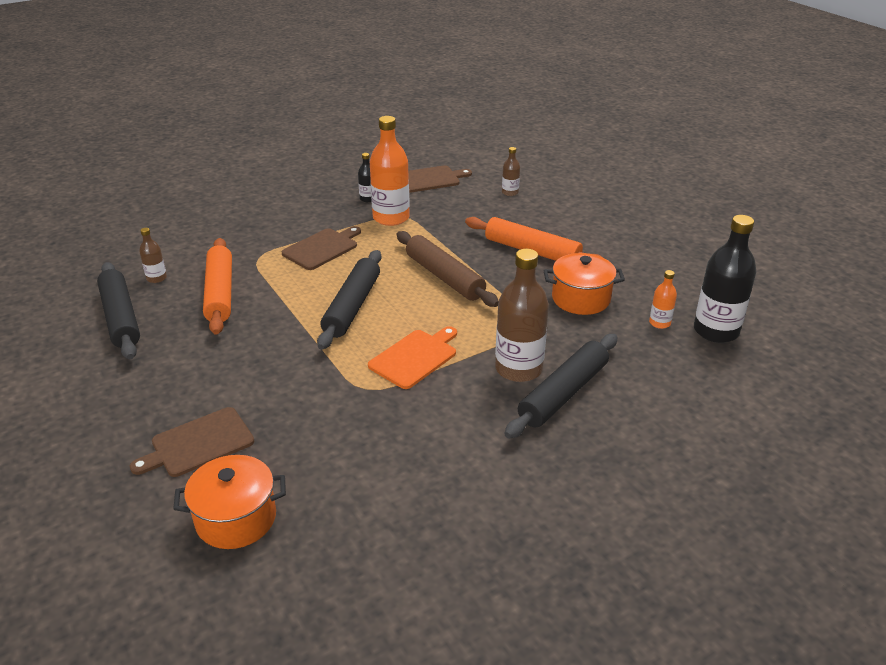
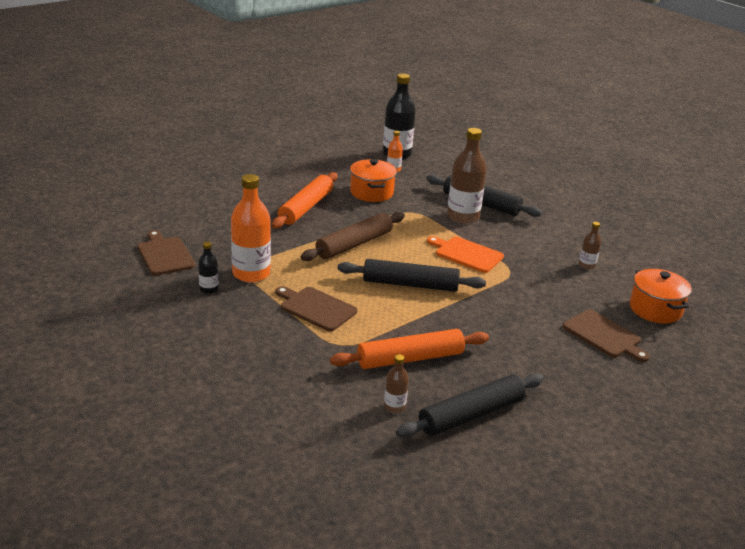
camera: 100 degrees left, 5 degrees down
brown bottle [502,147,520,196] -> brown bottle moved to [579,222,601,270]

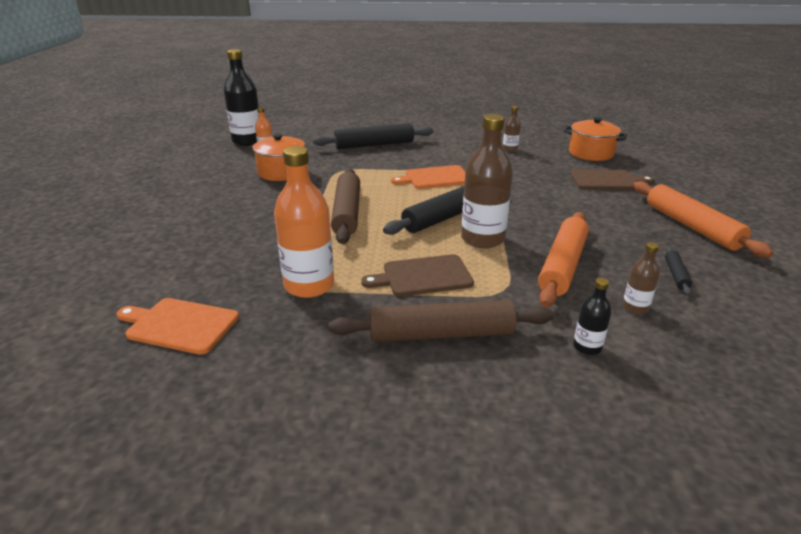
camera: 45 degrees left, 0 degrees up
brown cutting board [138,230,195,275] -> orange cutting board [116,298,239,355]
black bottle [198,242,218,294] -> black bottle moved to [573,278,612,355]
orange rolling pin [272,172,337,229] -> orange rolling pin moved to [634,181,773,258]
black rolling pin [396,373,544,438] -> black rolling pin [665,247,692,295], size x0.46
brown bottle [447,128,487,224] -> brown bottle moved to [461,114,513,248]
none -> brown rolling pin [328,300,554,342]

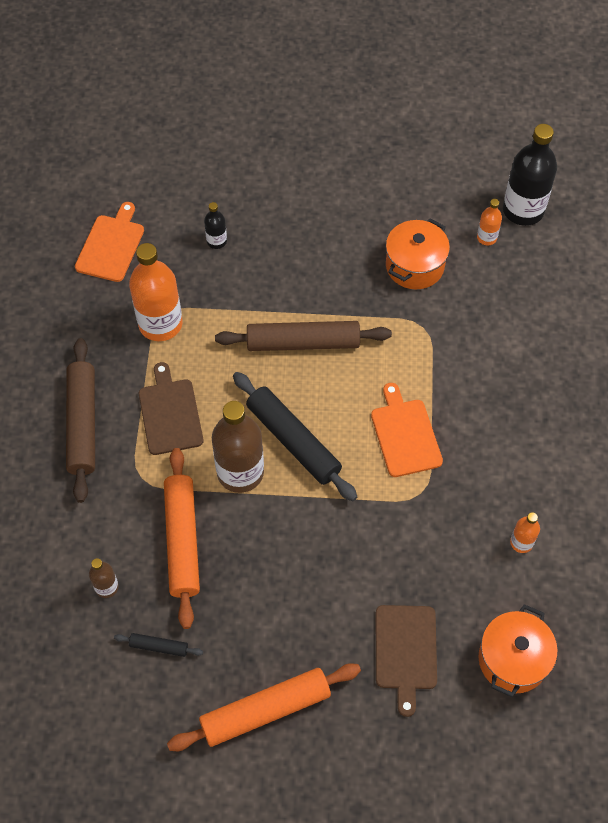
camera: 90 degrees right, 30 degrees up
black rolling pin [313,123,433,149] -> none
brown bottle [503,106,521,152] -> orange bottle [510,512,540,553]
orange rolling pin [538,212,589,307] -> orange rolling pin turned 60 degrees clockwise [164,448,200,629]
black bottle [573,278,612,355] -> black bottle moved to [204,202,227,249]

